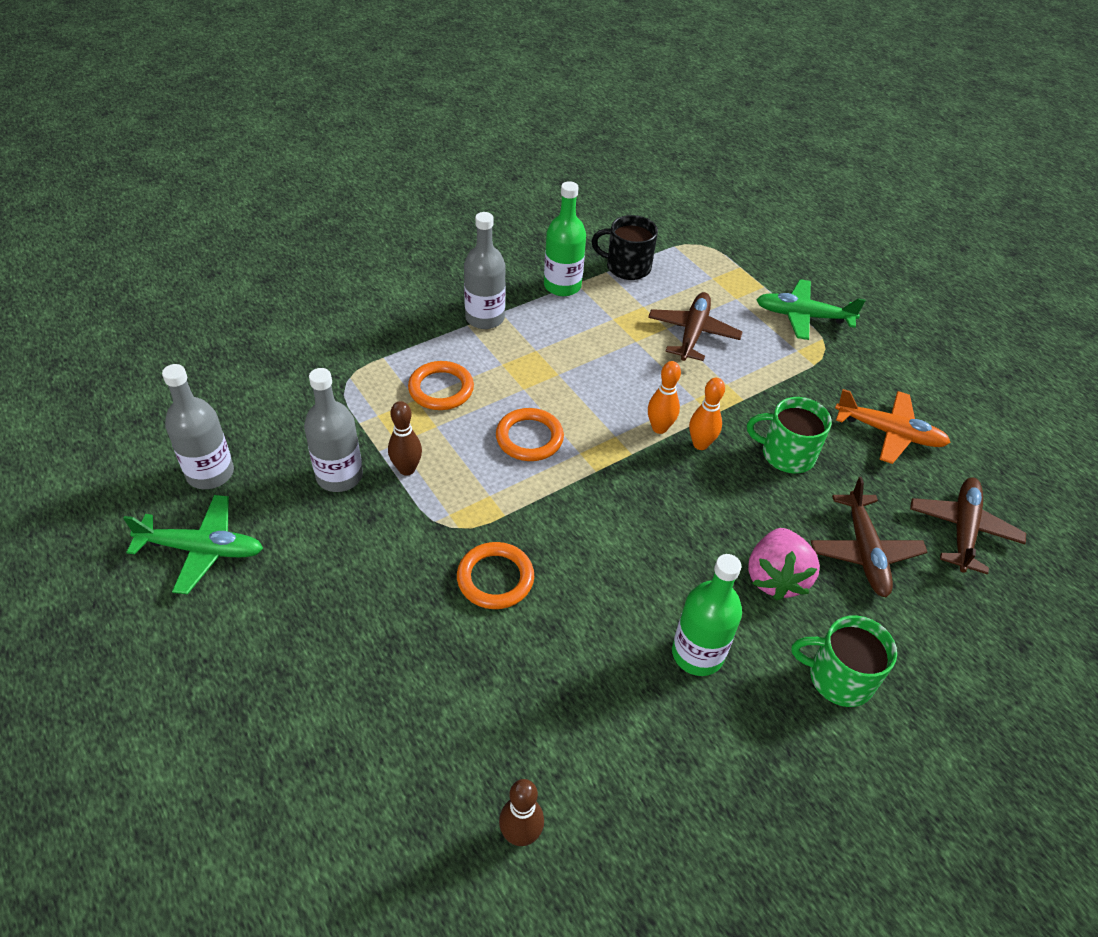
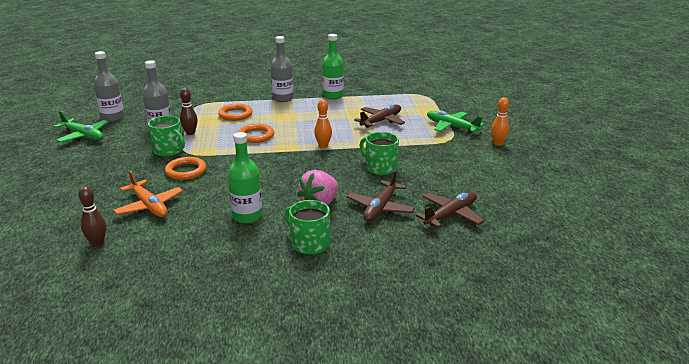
camera: 30 degrees right, 20 degrees down
black mug [592,215,658,280] -> none
orange bowling pin [689,378,725,450] -> orange bowling pin moved to [491,97,509,146]
orange plane [835,389,951,464] -> orange plane moved to [113,171,183,217]
none -> green mug [148,116,185,156]

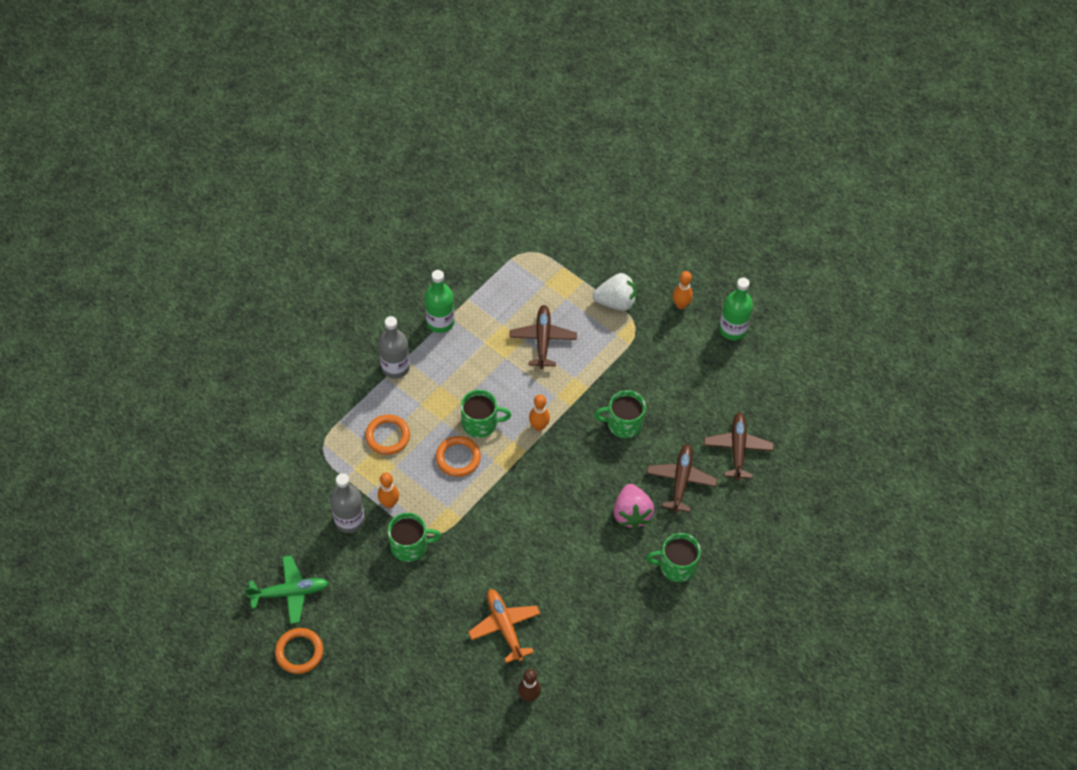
camera: 45 degrees left, 30 degrees up
grey bottle [94,51,124,122] -> none
orange plane [113,171,183,217] -> orange plane turned 120 degrees counterclockwise [468,589,540,663]
orange ring [165,157,206,180] -> orange ring moved to [275,628,323,674]
brown bowling pin [180,88,198,135] -> orange bowling pin [378,473,399,508]
green bottle [228,132,262,223] -> green bottle moved to [719,278,753,340]
brown plane [347,170,415,222] -> brown plane turned 150 degrees counterclockwise [647,444,717,513]
green plane [427,110,484,133] -> white strawberry [593,273,637,311]
none -> green mug [461,390,511,438]

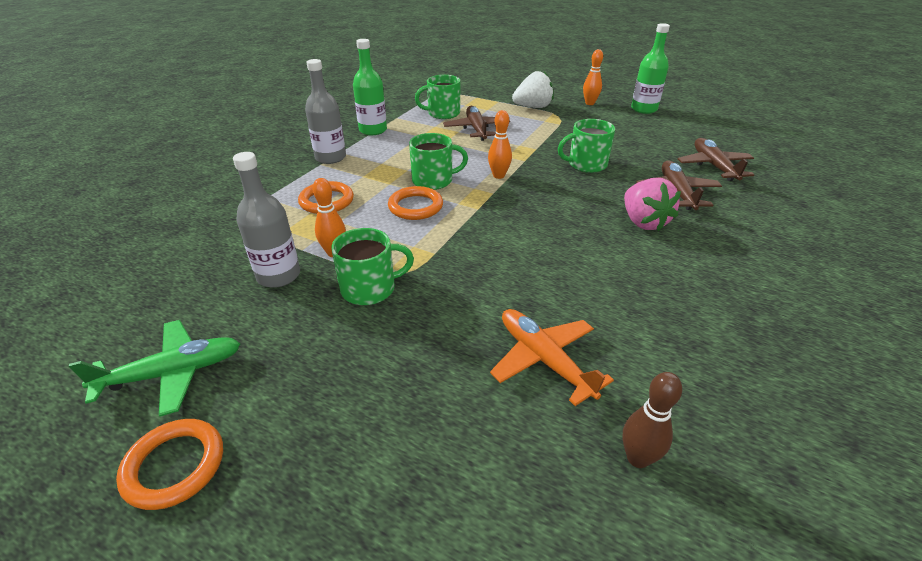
camera: 10 degrees left, 20 degrees down
green mug [646,533,701,582] -> green mug moved to [415,75,460,119]

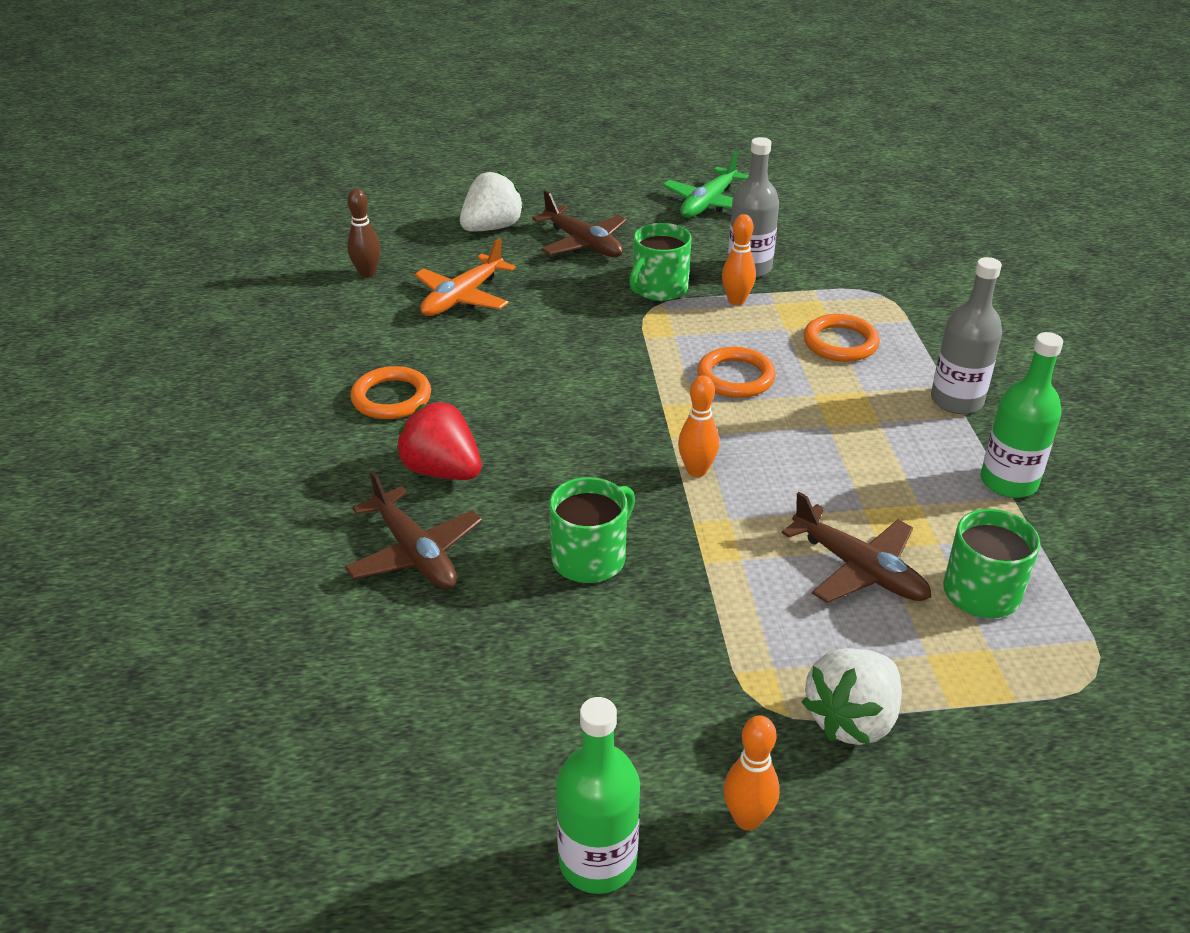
camera: 145 degrees right, 0 degrees up
orange ring [116,419,223,510] -> orange ring moved to [350,366,431,419]
green mug [409,133,468,190] -> none
orange plane [490,309,614,406] -> orange plane turned 105 degrees clockwise [415,238,516,316]
pink strawberry [624,178,681,231] -> red strawberry [396,401,482,480]
brown plane [678,138,754,181] -> brown plane moved to [532,190,627,257]
none -> white strawberry [460,171,524,232]

